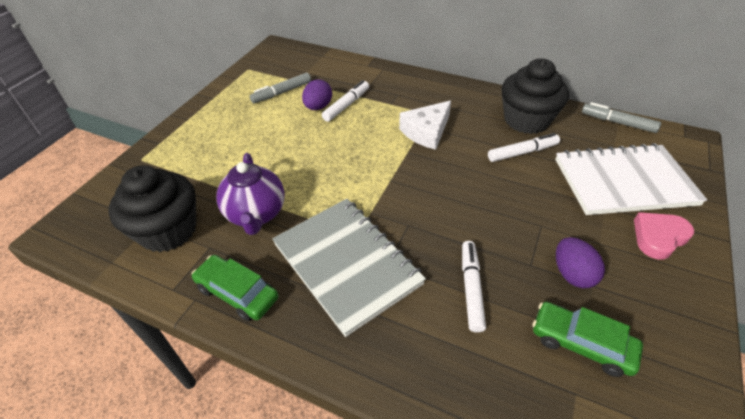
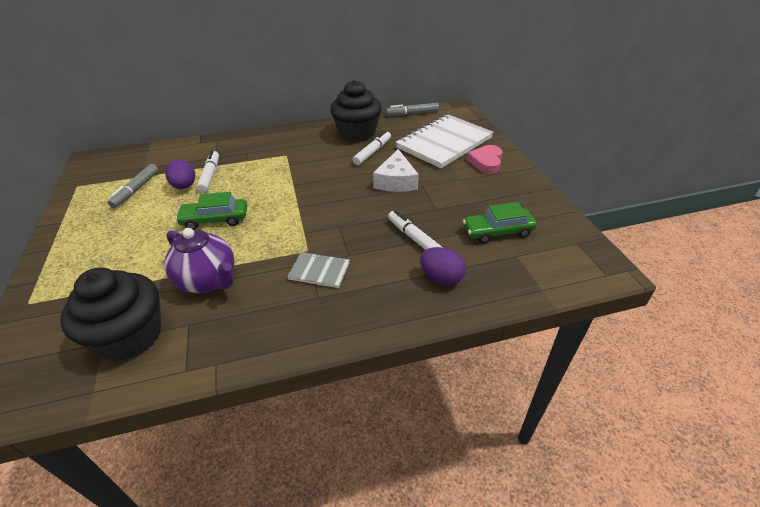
camera: 40 degrees left, 5 degrees down
green car [191,255,278,321] -> green car moved to [175,192,247,229]
grey notebook [272,199,426,337] -> grey notebook [288,252,350,288], size x0.45
white cheese [399,100,451,150] -> white cheese moved to [373,149,419,192]
purple egg [556,237,605,288] -> purple egg moved to [420,247,466,285]

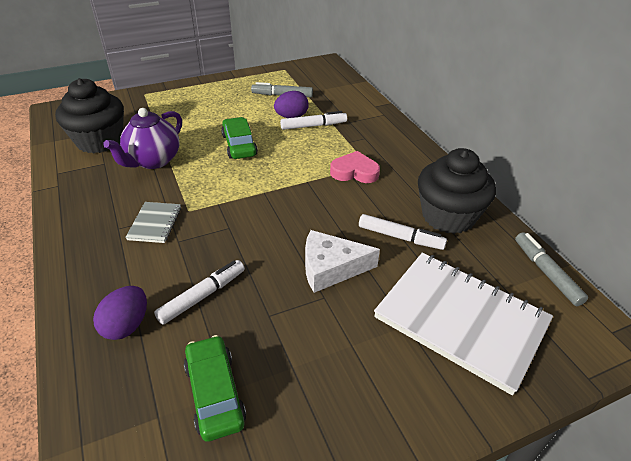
camera: 80 degrees right, 0 degrees up
pink heart [467,145,503,174] -> pink heart moved to [330,151,380,183]

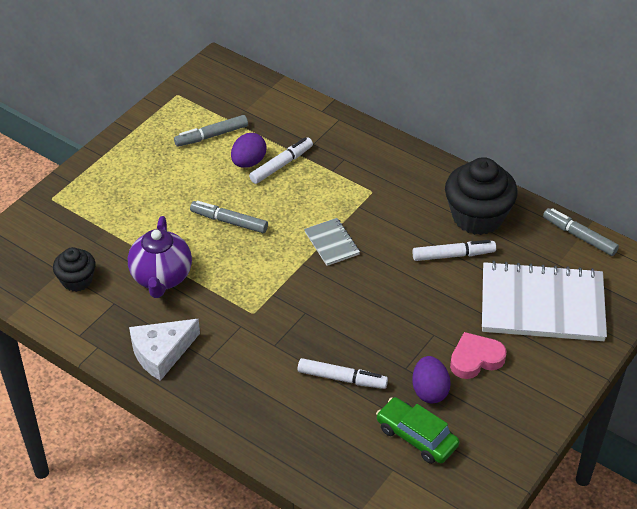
camera: 30 degrees left, 5 degrees up
black cupcake [55,78,124,153] -> black cupcake [53,247,96,292], size x0.56
purple egg [93,286,147,340] -> purple egg moved to [412,356,451,403]
grey notebook [125,202,181,243] -> grey notebook moved to [304,218,360,266]
white marker [154,260,245,325] -> white marker turned 90 degrees clockwise [298,358,388,389]
green car [221,117,258,159] -> grey marker [190,201,268,233]
white cheese [305,230,380,293] -> white cheese moved to [129,319,200,381]
pink heart [330,151,380,183] -> pink heart moved to [450,332,506,379]

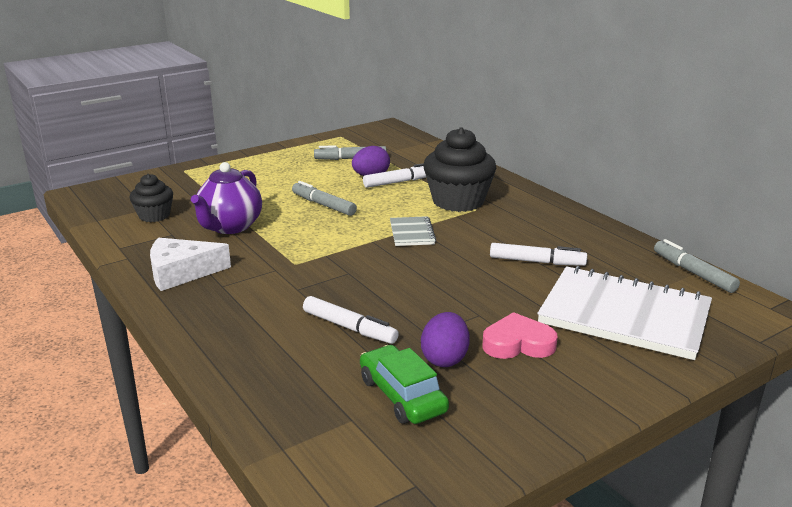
camera: 20 degrees right, 20 degrees down
black cupcake [445,157,518,235] -> black cupcake moved to [423,127,496,212]

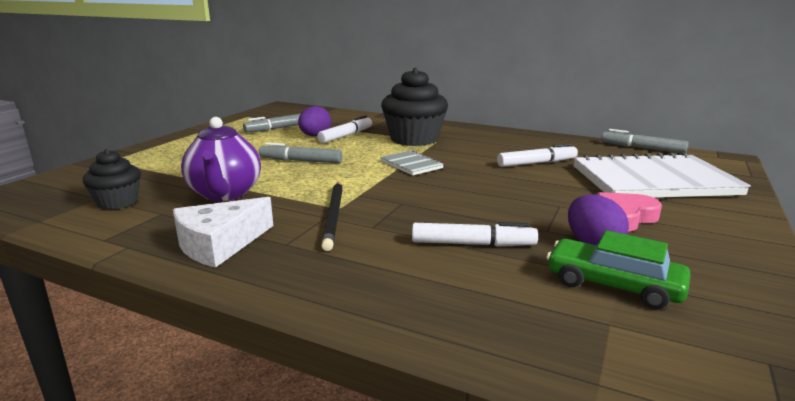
camera: 30 degrees left, 5 degrees down
none -> black pencil [321,181,343,251]

